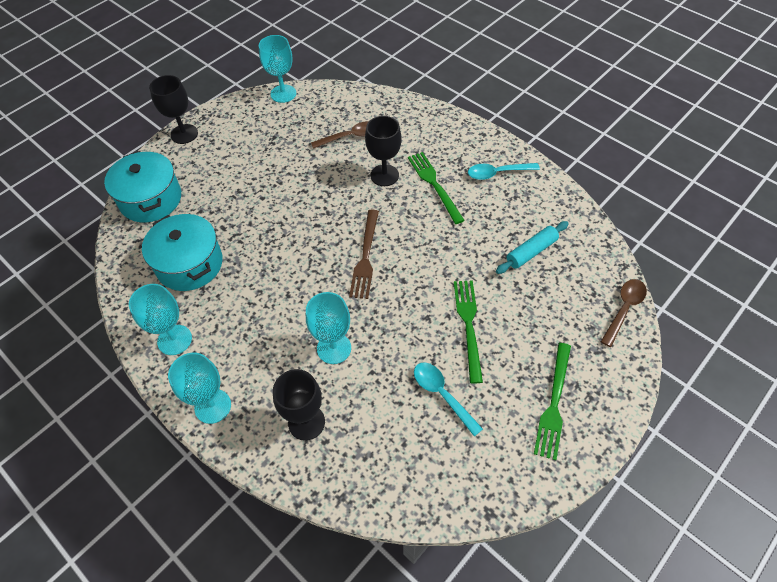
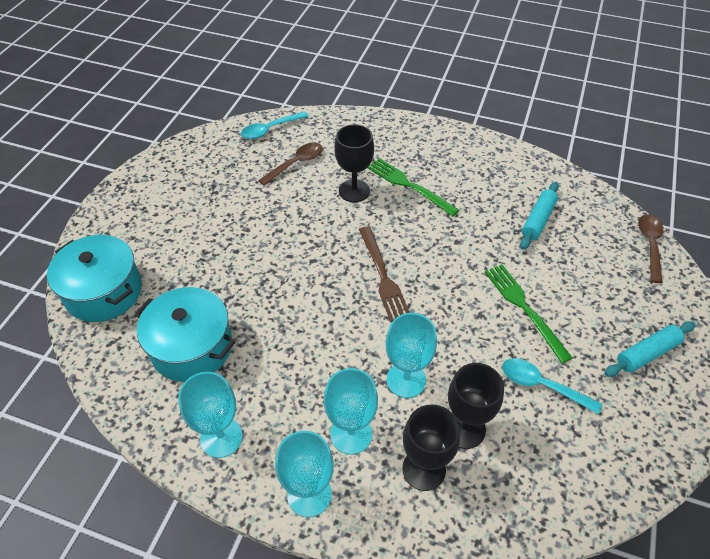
camera: 25 degrees left, 5 degrees down
black goblet [149,75,198,144] -> black goblet moved to [448,363,504,449]
turquoise goblet [259,35,296,103] -> turquoise goblet moved to [324,368,378,454]
turquoise spoon [468,163,540,180] -> turquoise spoon moved to [241,111,309,139]
green fork [534,343,571,460] -> turquoise rolling pin [604,321,695,377]

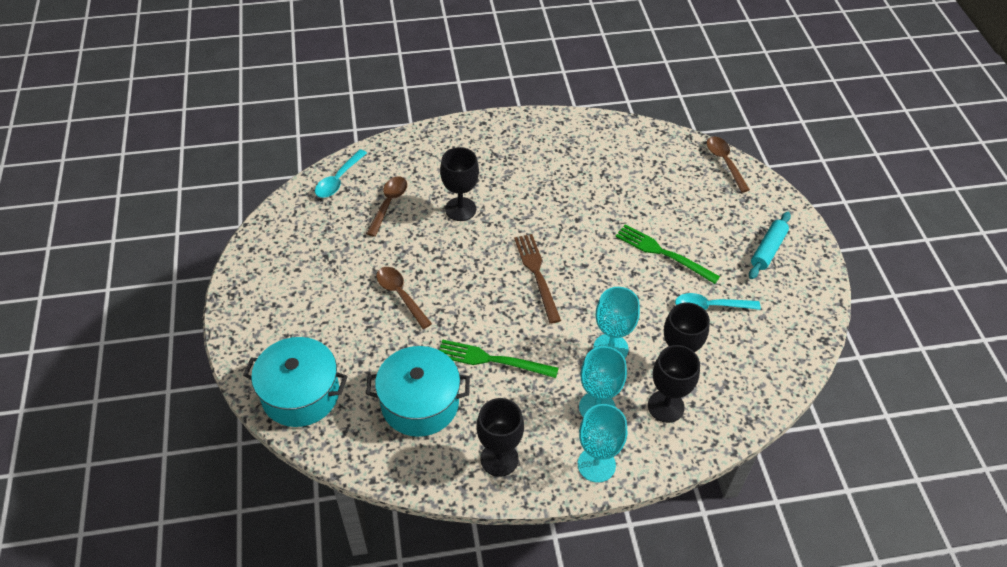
camera: 30 degrees left, 0 degrees up
turquoise goblet [178,372,243,458] -> black goblet [476,398,524,477]
brown fork [359,226,410,322] -> brown fork turned 150 degrees counterclockwise [514,234,561,324]
green fork [368,158,459,216] -> green fork moved to [439,340,558,378]
turquoise rolling pin [520,182,559,250] -> none
none -> brown spoon [376,267,432,329]

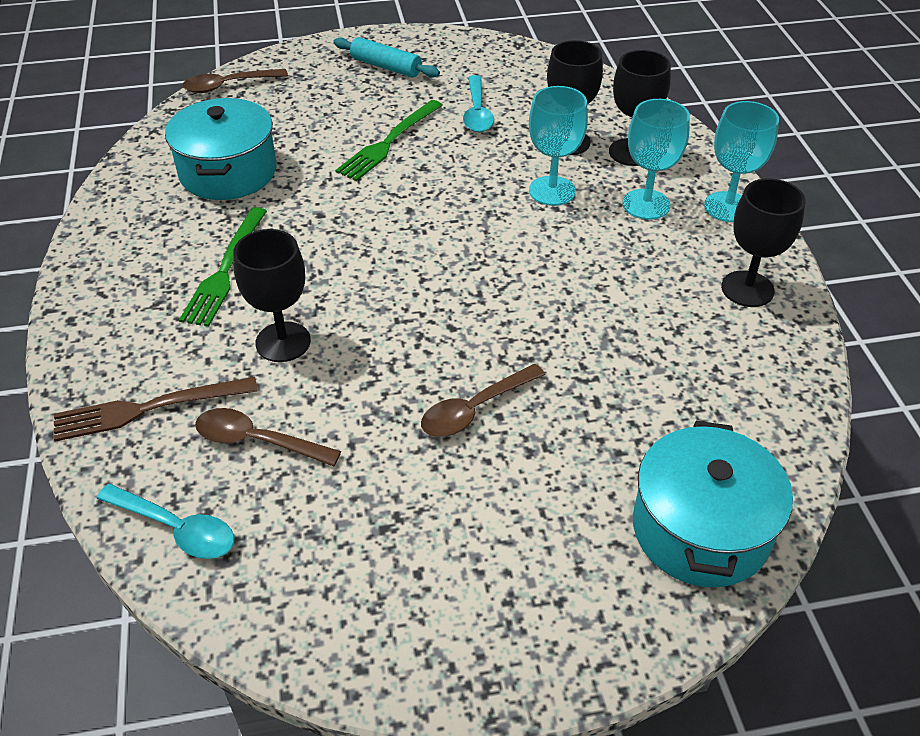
camera: 90 degrees left, 5 degrees down
turquoise pot [366,346,470,437] -> turquoise pot moved to [165,98,276,200]
green fork [439,340,558,378] -> green fork moved to [179,207,267,327]
brown fork [514,234,561,324] -> brown fork moved to [54,377,258,442]

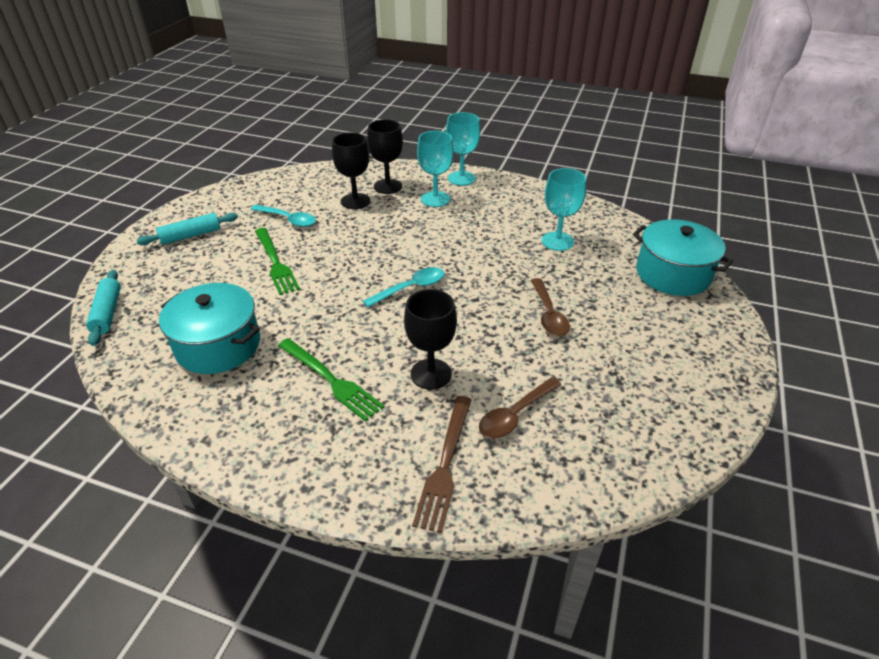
camera: 60 degrees left, 5 degrees down
turquoise spoon [96,484,234,559] -> turquoise spoon moved to [363,267,444,307]
brown spoon [182,69,288,93] -> turquoise rolling pin [86,270,121,346]
turquoise goblet [529,86,588,206] -> turquoise goblet moved to [542,168,586,251]
black goblet [721,178,806,307] -> none

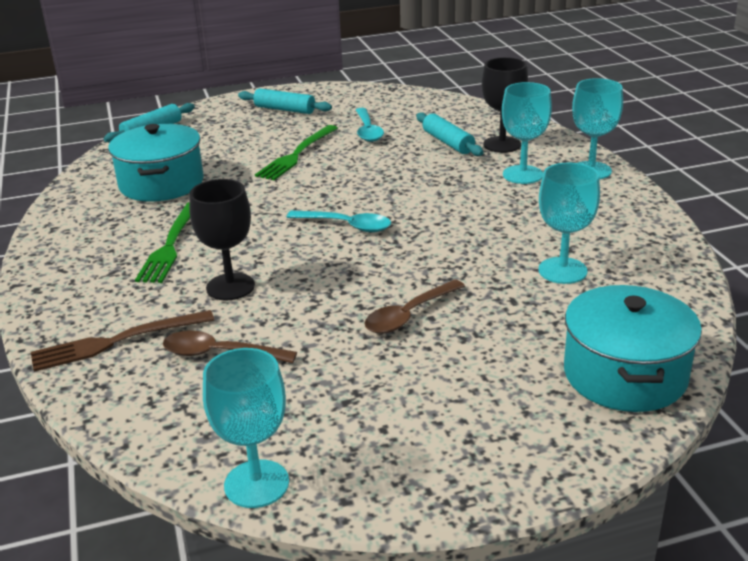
camera: 55 degrees right, 10 degrees down
black goblet [332,132,370,209] -> turquoise rolling pin [416,112,483,156]
none -> turquoise goblet [203,348,289,508]

